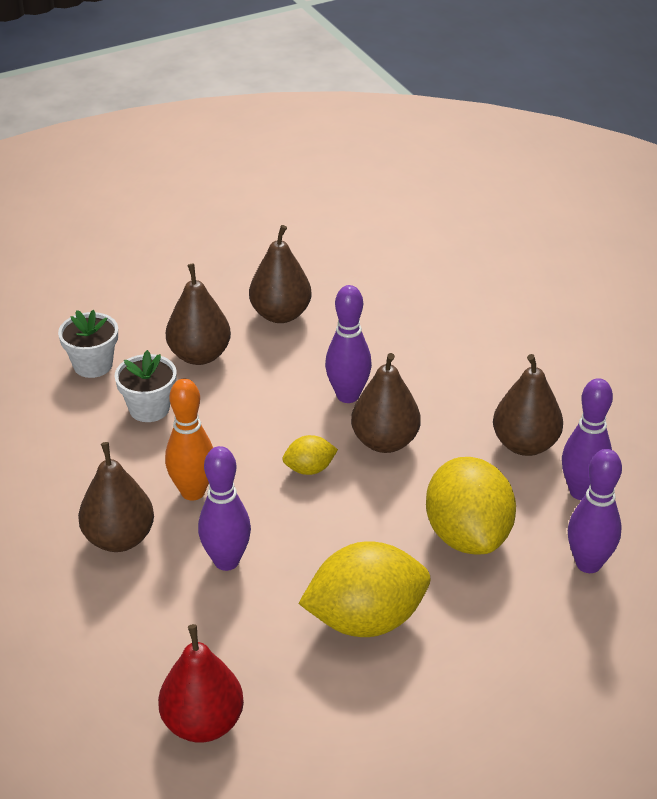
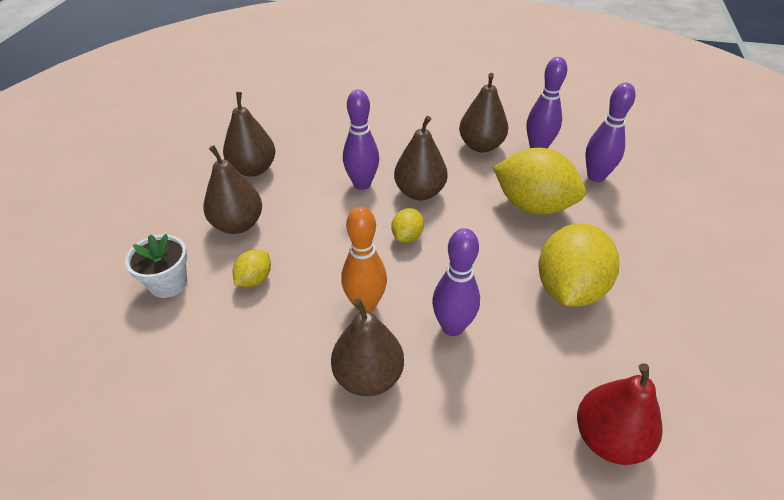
camera: 50 degrees left, 5 degrees up
white flower pot [115,350,177,422] -> yellow lemon [233,250,271,287]

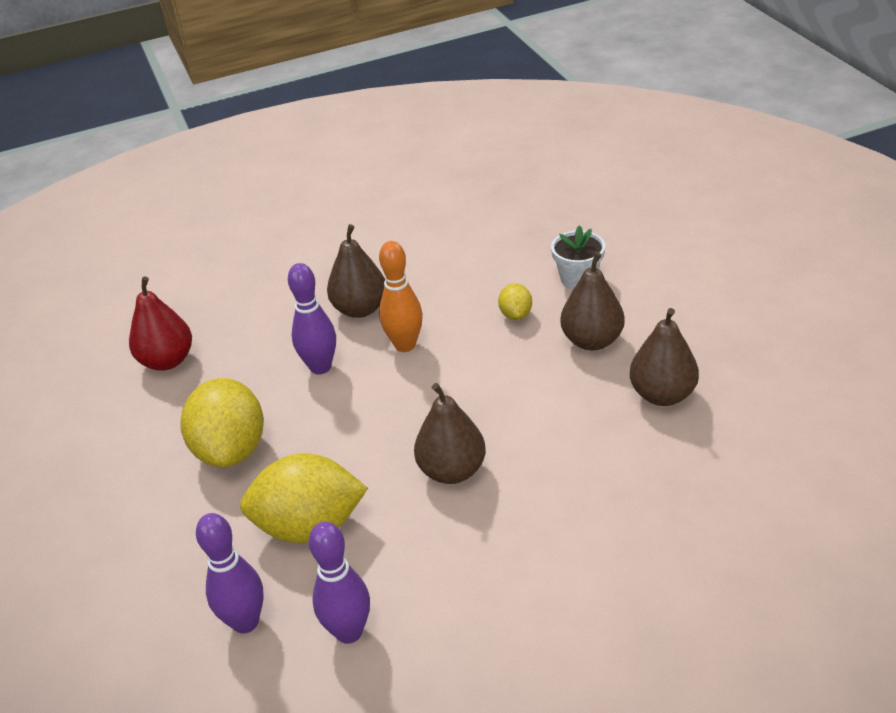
camera: 150 degrees right, 5 degrees down
purple bowling pin [343,90,379,190] -> none
yellow lemon [391,208,424,243] -> none
brown pear [459,73,508,152] -> none

